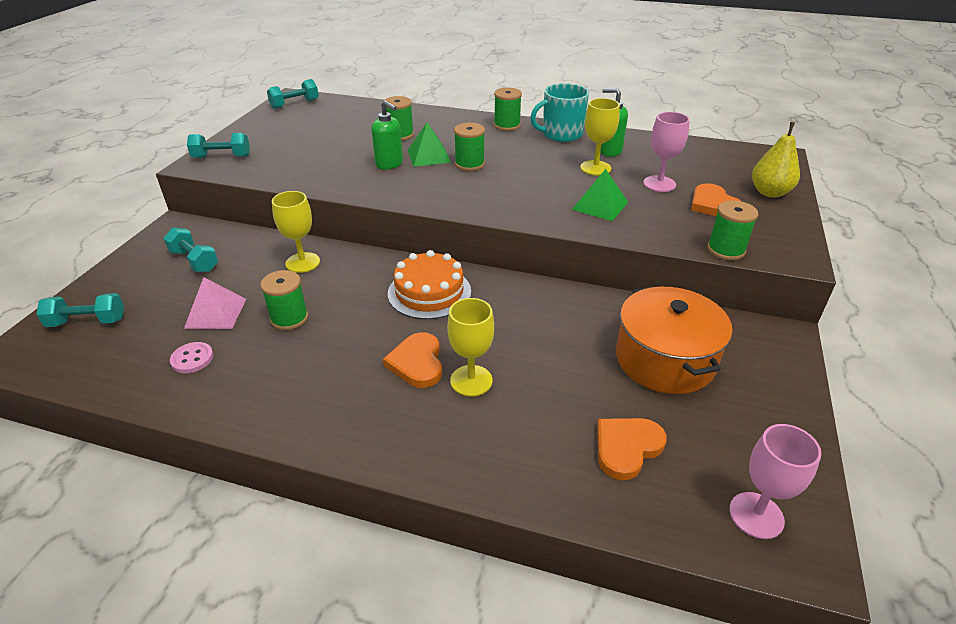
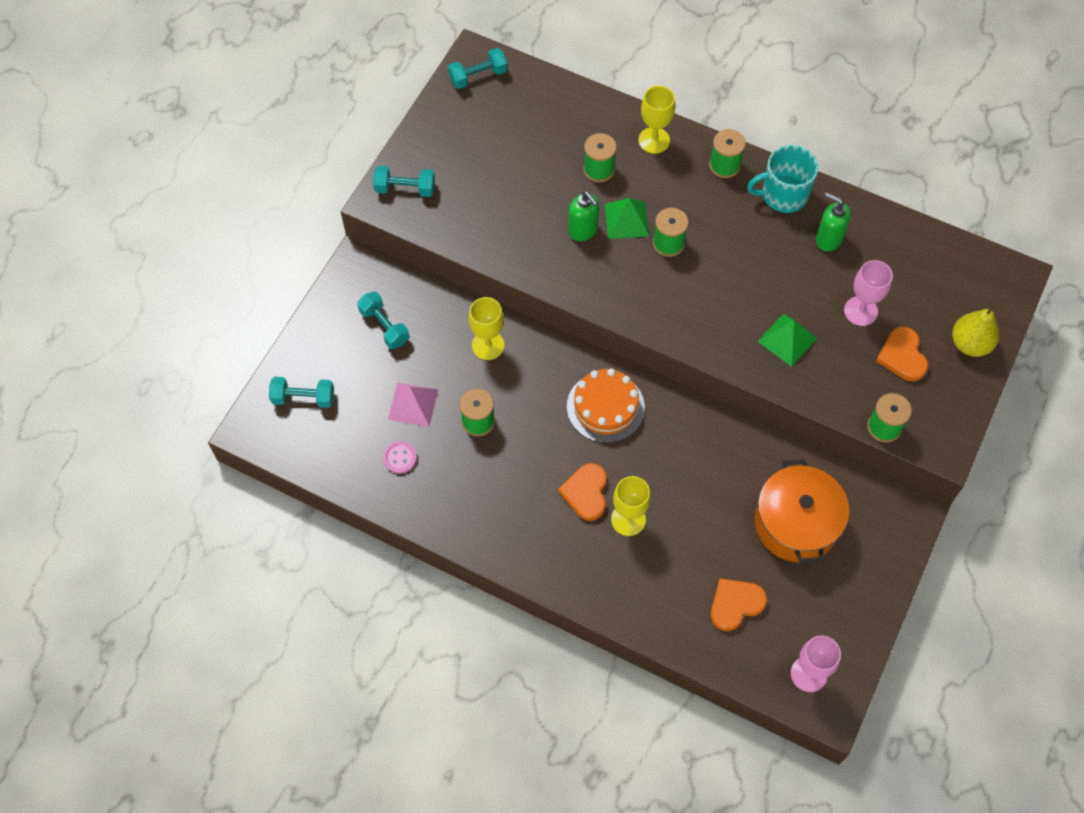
camera: 10 degrees right, 25 degrees up
yellow goblet [580,98,620,176] -> yellow goblet moved to [638,86,675,154]

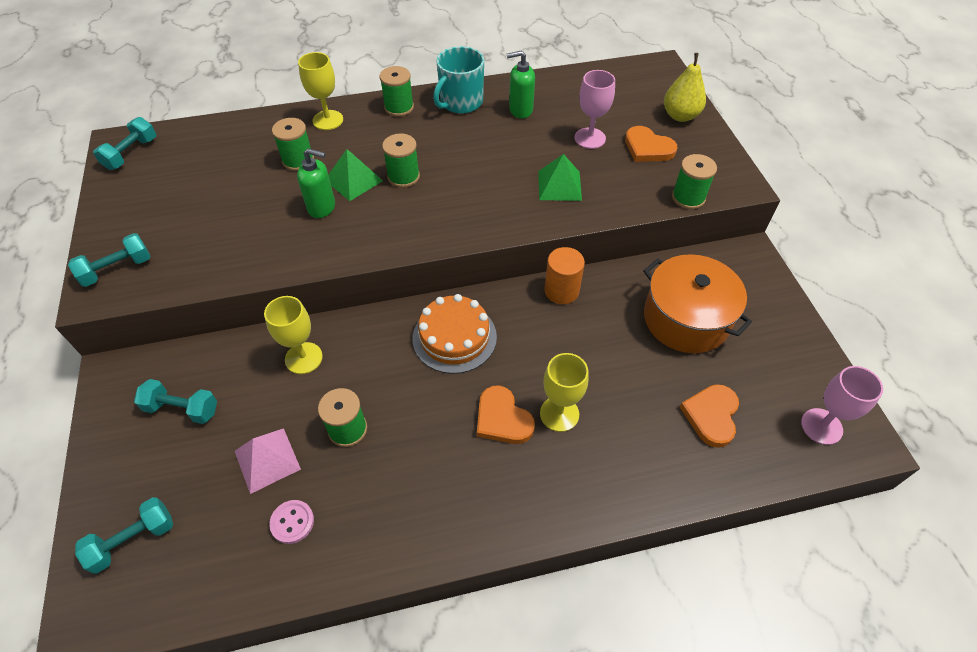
camera: 40 degrees left, 10 degrees down
none -> orange cylinder [544,247,585,304]

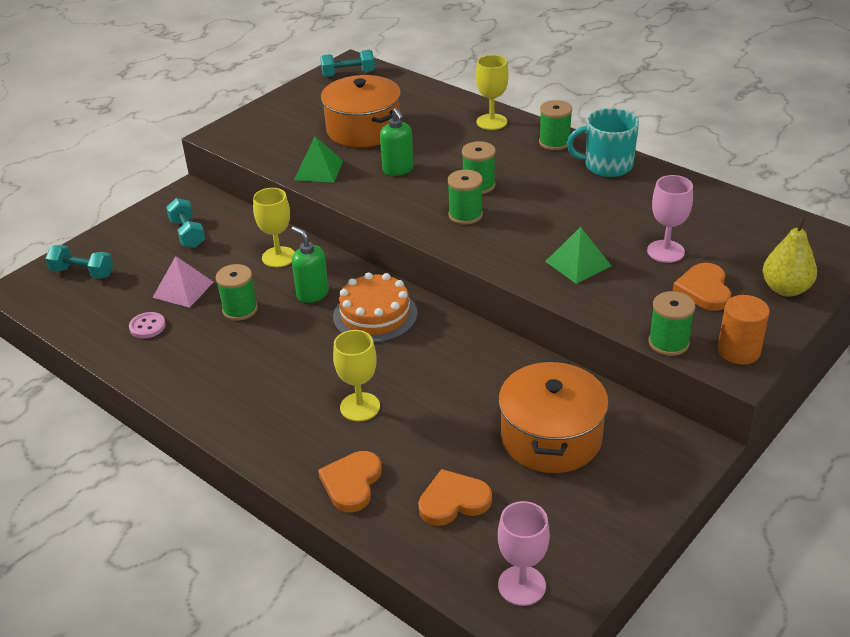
camera: 55 degrees right, 15 degrees down
turquoise dumbbell [68,233,151,287] -> none
green spool [272,118,314,171] -> green spool moved to [447,170,483,225]
green pyramid [329,149,383,201] -> green pyramid moved to [294,137,343,183]
orange heart [477,385,535,444] -> orange heart moved to [318,451,382,512]
green soap dispenser [507,50,535,118] -> green soap dispenser moved to [291,226,329,303]
orange cylinder [544,247,585,304] -> orange cylinder moved to [718,295,770,364]
none -> orange pot [321,75,401,147]

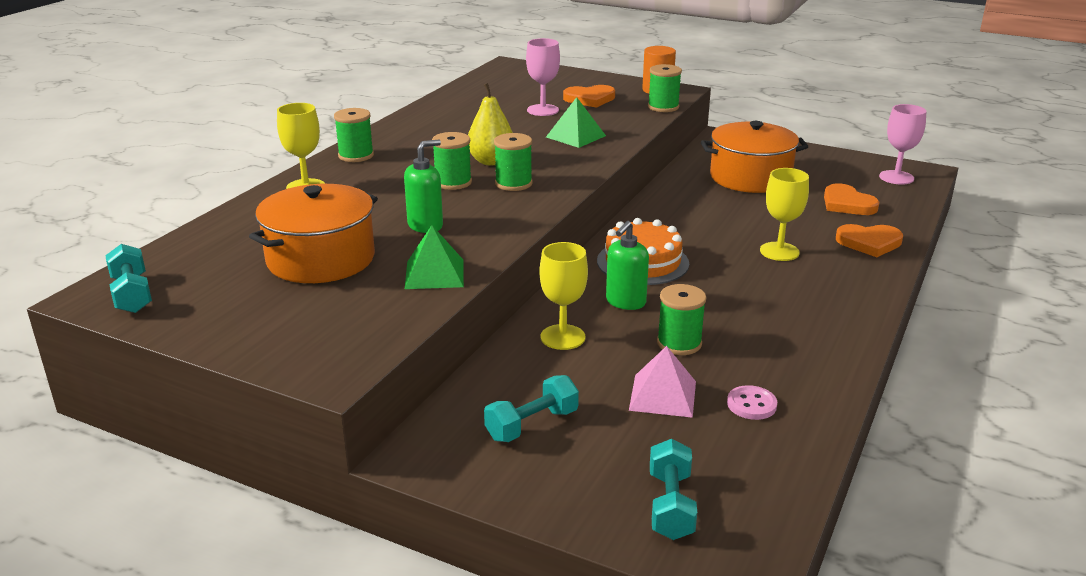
camera: 105 degrees left, 10 degrees down
turquoise mug [567,108,639,177] -> none
yellow pear [762,216,817,297] -> yellow pear moved to [468,83,513,166]

